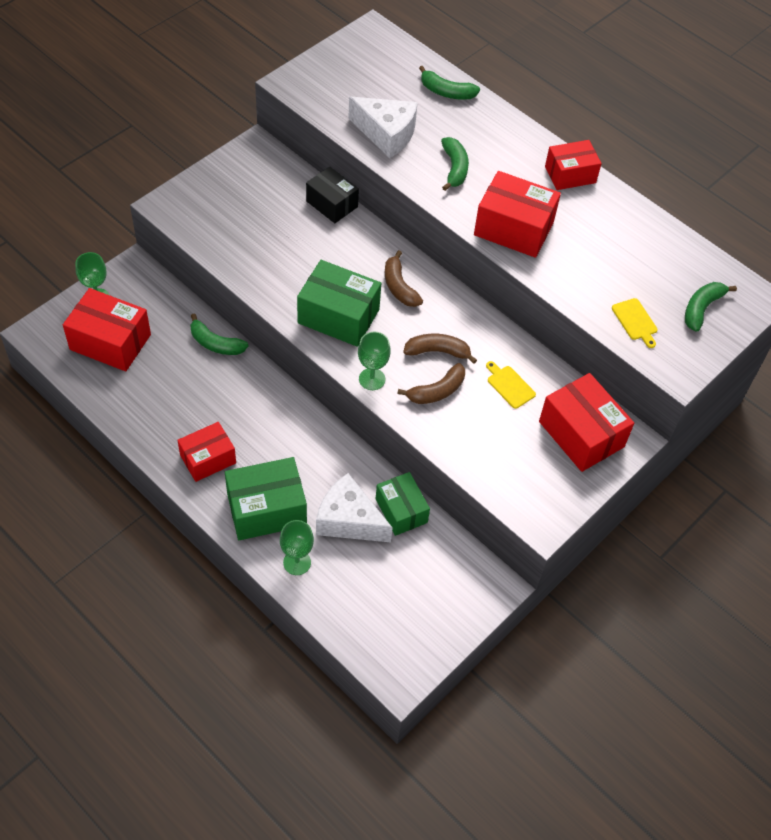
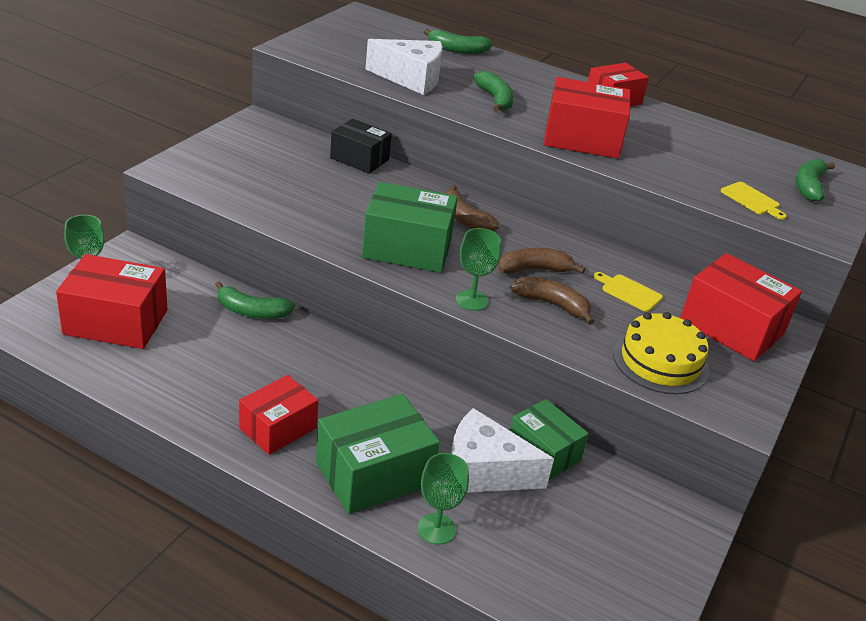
camera: 15 degrees left, 20 degrees down
brown banana [397,363,465,404] -> brown banana turned 105 degrees counterclockwise [510,276,594,325]
none -> yellow cake [613,312,709,394]

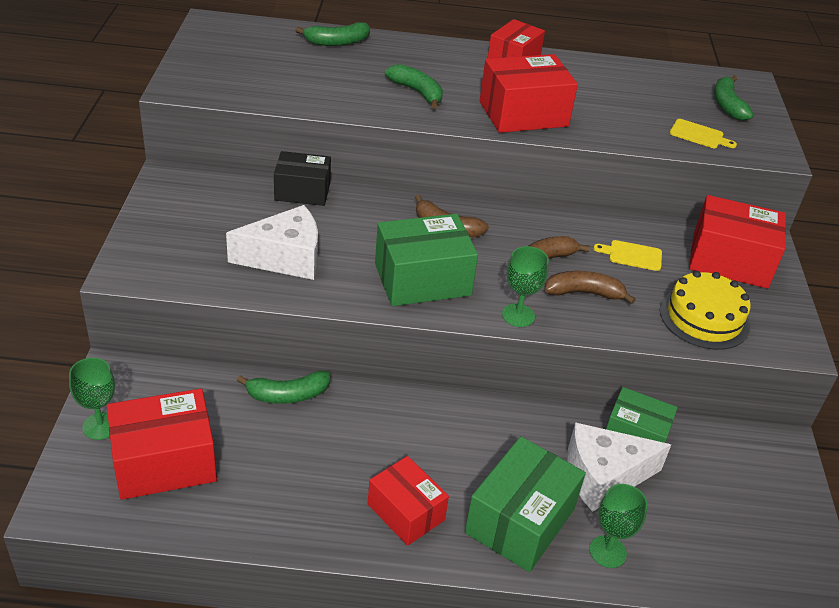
camera: 25 degrees left, 5 degrees up
red box [239,375,318,455] -> red box turned 60 degrees counterclockwise [368,456,449,546]
white cheese [365,39,443,95] -> white cheese moved to [226,205,318,280]

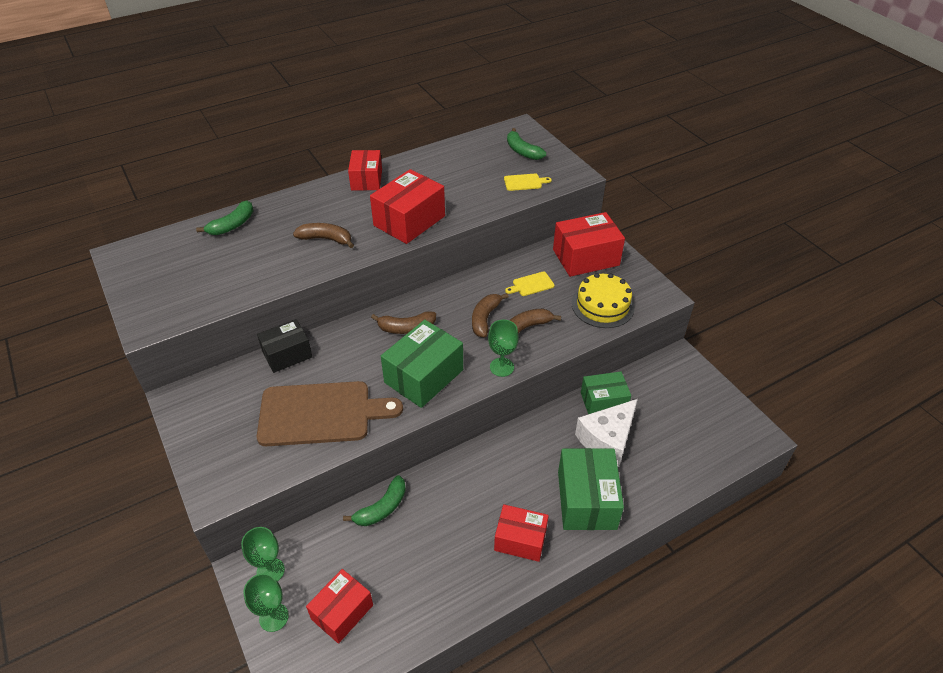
camera: 30 degrees left, 5 degrees up
red box [107,388,217,500] -> red box [306,569,373,644], size x0.66
white cheese [226,205,318,280] -> brown cutting board [257,381,403,446]
green banana [385,64,443,109] -> brown banana [293,223,354,248]
green goblet [589,484,648,568] -> green goblet moved to [241,527,285,581]

